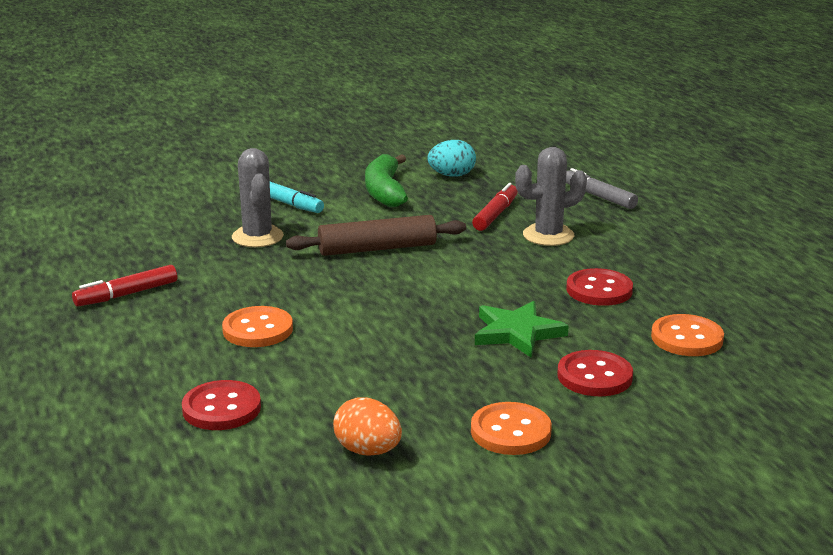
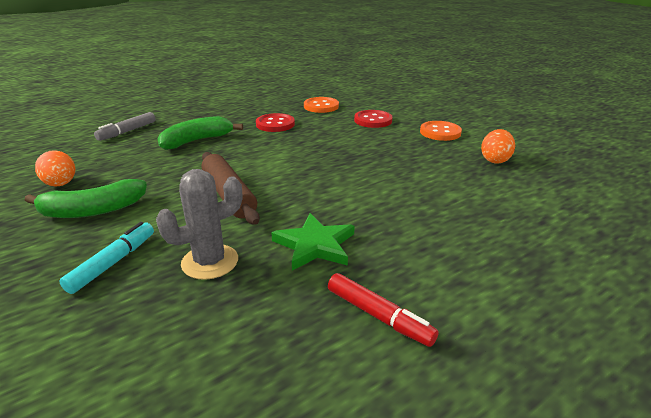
camera: 105 degrees left, 5 degrees up
red button [182,380,261,430] -> none
orange button [222,306,293,347] -> none
turquoise egg [427,140,476,177] -> orange egg [35,150,75,186]
red marker [472,183,518,231] -> none
green star [475,301,569,357] -> green star moved to [271,213,355,270]
grey cactus [515,147,587,246] -> green banana [157,116,243,150]

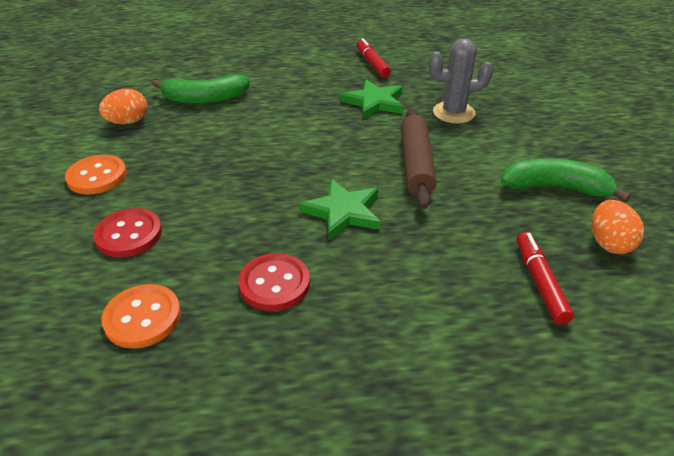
camera: 150 degrees left, 10 degrees up
turquoise marker [59,222,154,294] -> none
grey marker [94,112,156,141] -> none
green banana [157,116,243,150] -> green banana moved to [152,74,250,104]
none -> green star [299,179,381,240]
none -> red marker [517,232,574,325]

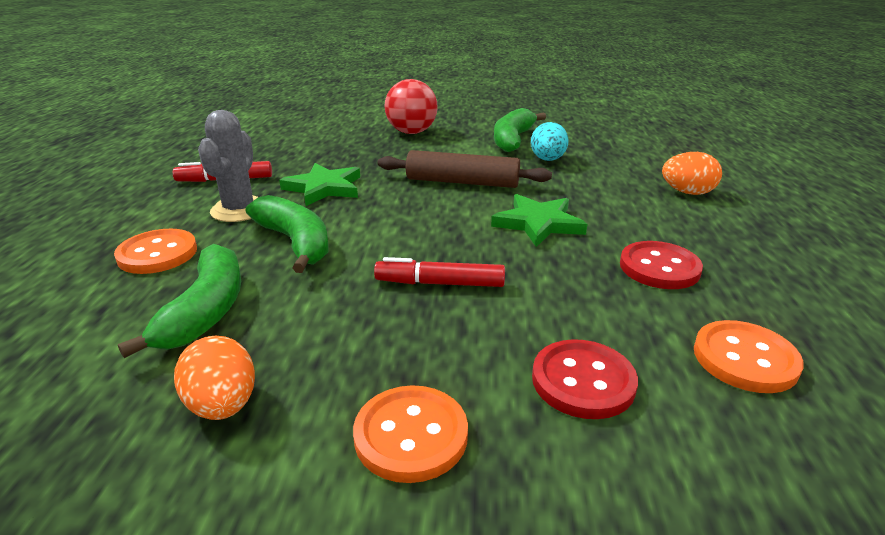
camera: 80 degrees left, 10 degrees down
grey cactus [429,38,493,123] -> grey cactus moved to [198,110,258,222]
red marker [517,232,574,325] -> red marker moved to [374,257,505,287]
orange egg [592,200,644,254] -> orange egg moved to [662,152,722,195]
none -> orange button [114,229,197,274]
none -> green banana [246,195,329,273]
none -> red ball [384,79,438,134]
none -> turquoise egg [531,122,569,161]

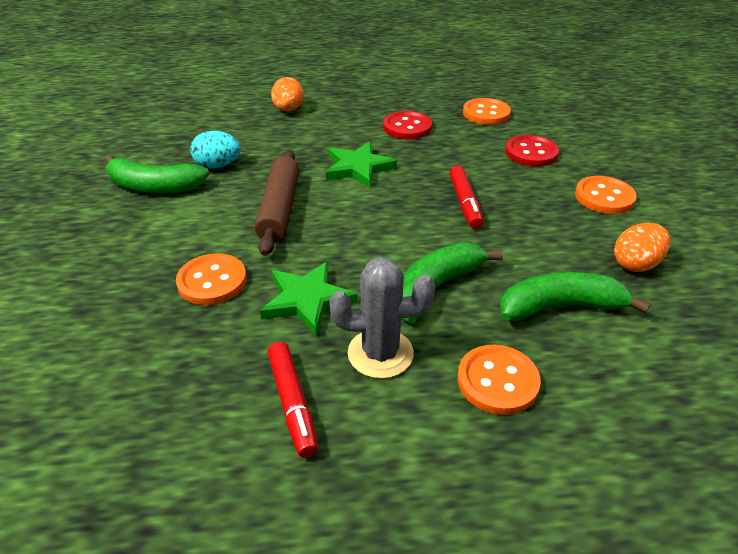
camera: 100 degrees left, 10 degrees up
red ball [384,79,438,134] -> none
none -> orange button [176,253,247,305]

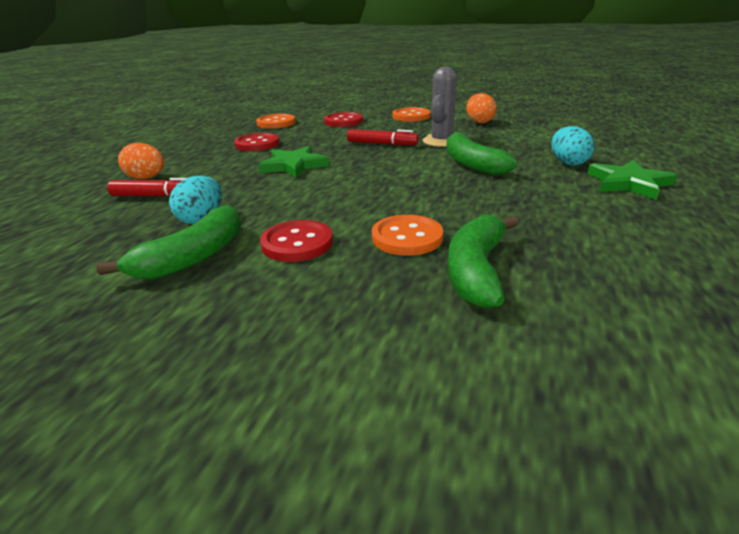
camera: 65 degrees left, 10 degrees down
brown rolling pin [255,150,299,256] -> none
green star [260,261,358,336] -> green star moved to [588,160,677,200]
red marker [267,342,318,458] -> red marker moved to [107,178,186,196]
grey cactus [330,257,435,379] -> grey cactus moved to [423,66,457,147]
orange button [457,345,541,415] -> turquoise egg [551,126,595,166]
green banana [500,272,651,321] -> green banana moved to [448,215,519,309]
none -> red button [260,220,333,262]

